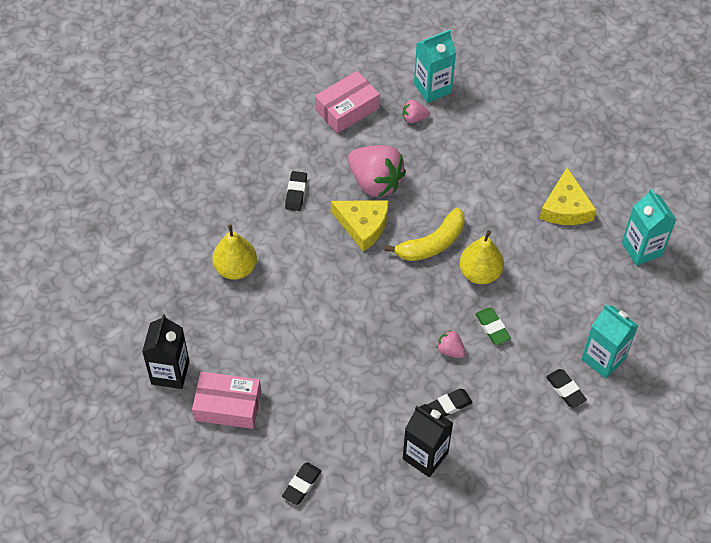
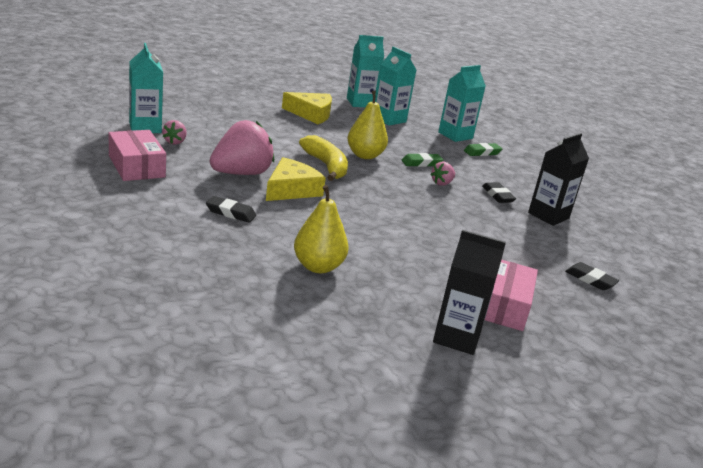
camera: 85 degrees left, 30 degrees down
black eraser [546,369,587,408] -> green eraser [464,143,502,156]
none -> turquoise carton [375,46,416,126]

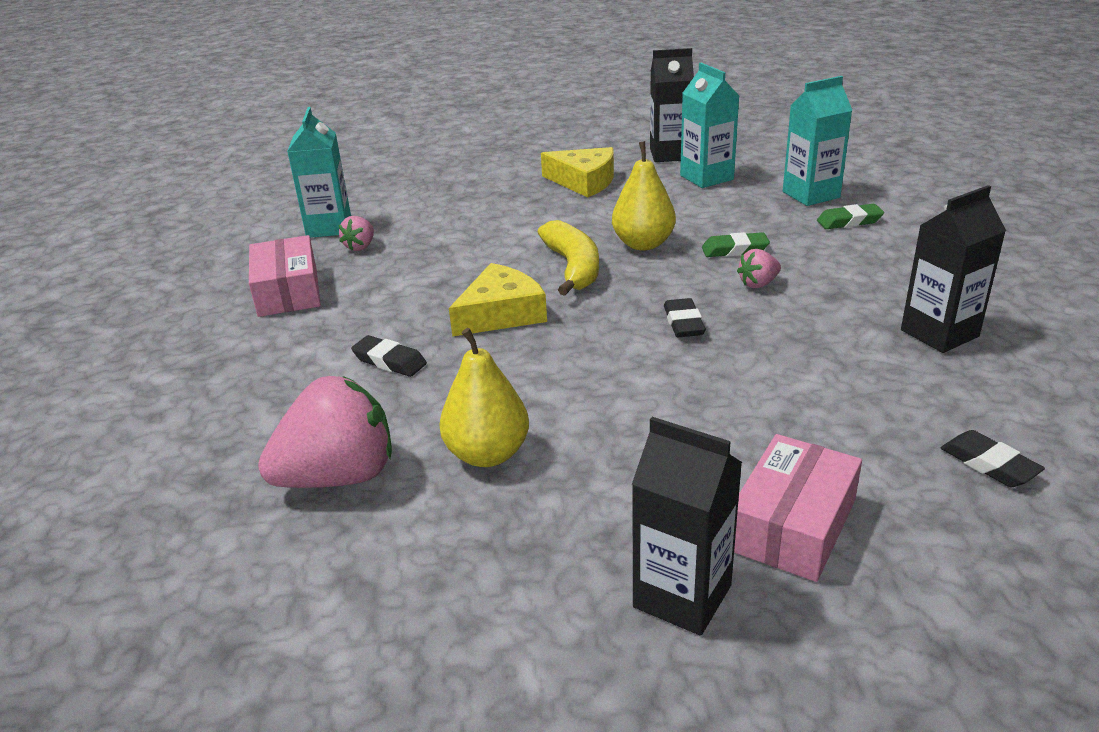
camera: 20 degrees right, 5 degrees up
pink strawberry [210,120,274,175] -> pink strawberry moved to [258,376,392,488]
turquoise carton [347,35,384,107] -> black carton [650,48,694,162]
black eraser [482,182,516,203] -> black eraser moved to [664,298,706,337]

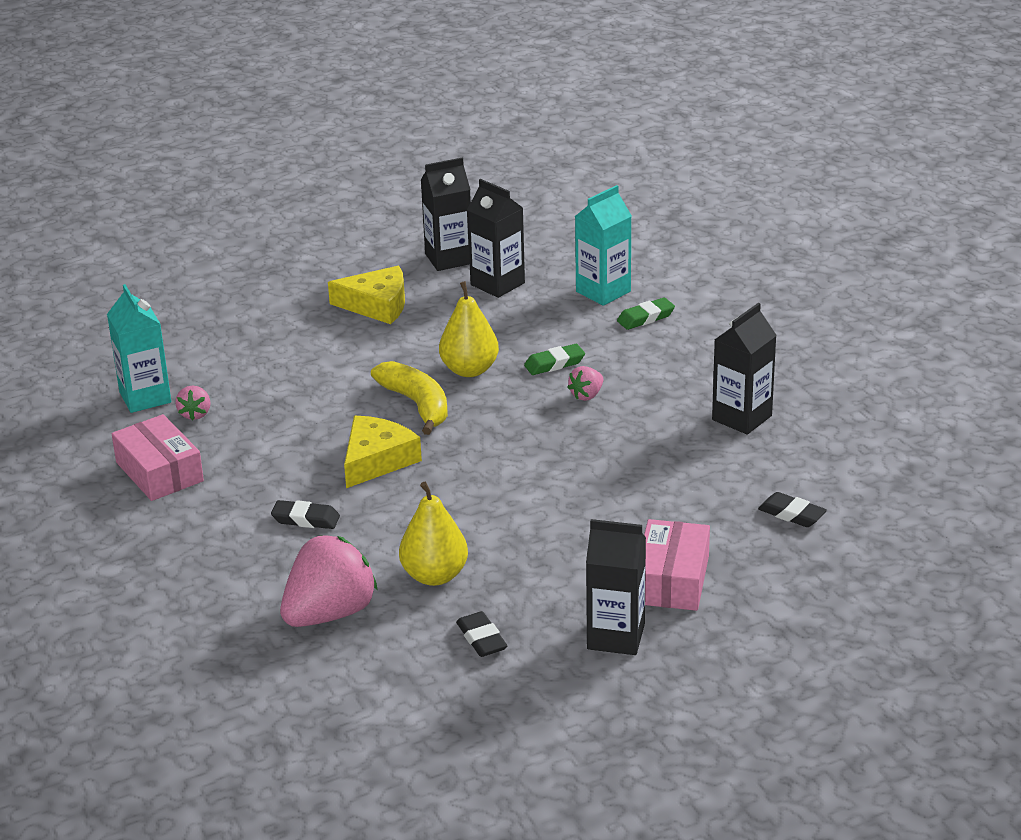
camera: 20 degrees left, 0 degrees up
black eraser [664,298,706,337] -> black eraser moved to [456,611,507,657]
turquoise carton [680,63,739,188] -> black carton [467,179,525,298]

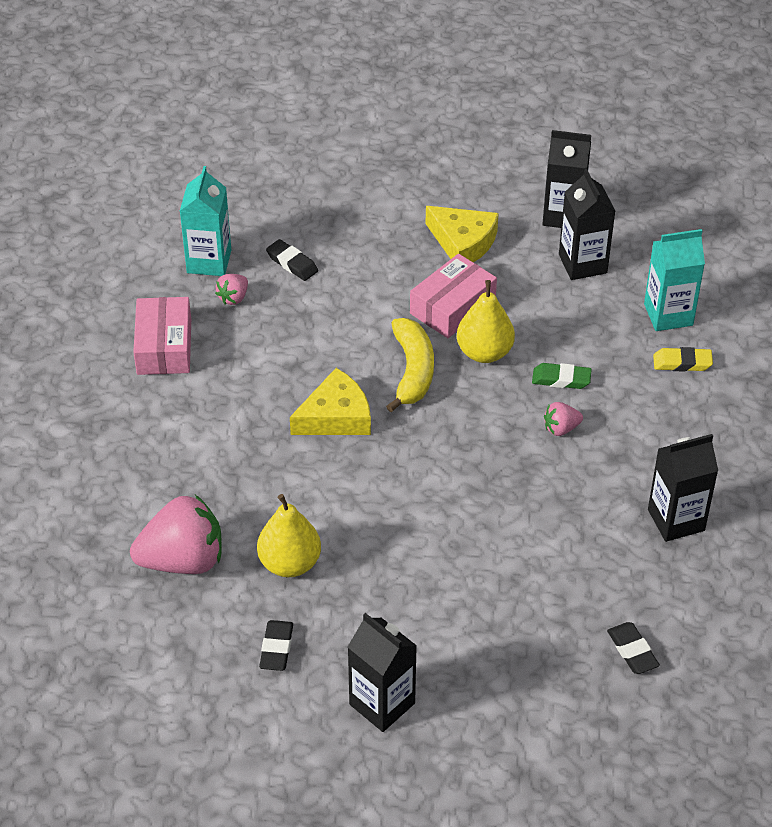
camera: 30 degrees right, 15 degrees up
black eraser [271,500,340,529] -> black eraser moved to [266,239,318,281]
green eraser [617,297,675,330] -> yellow eraser [653,347,713,372]
pink box [644,519,710,611] -> pink box moved to [410,254,497,338]

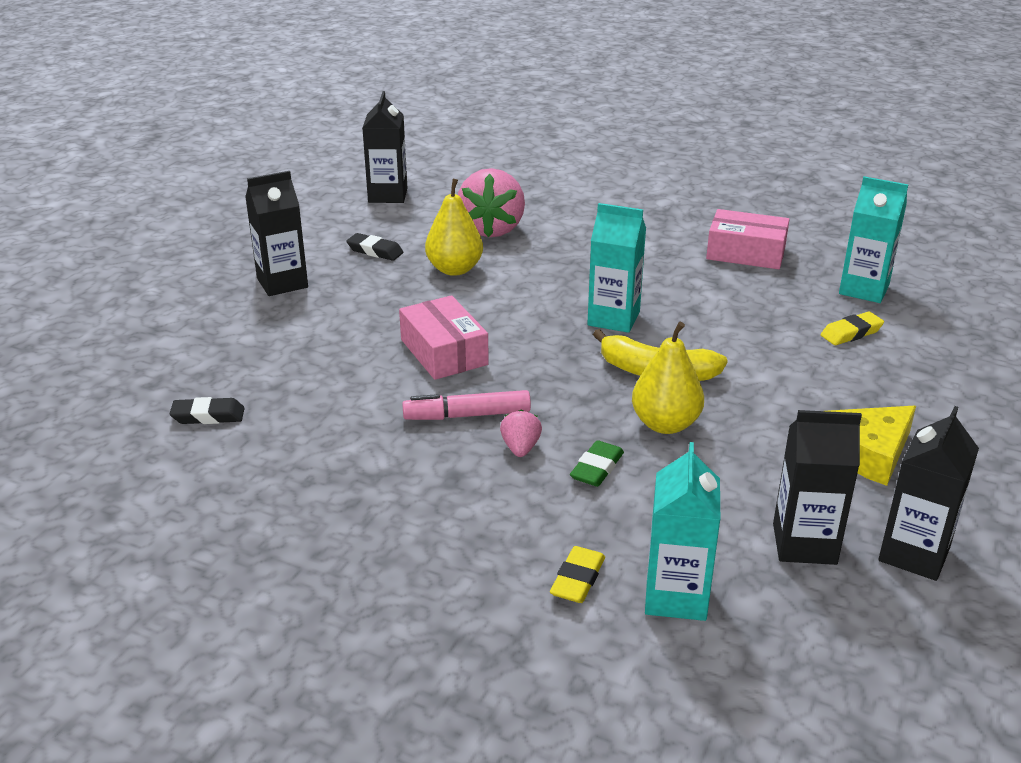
camera: 110 degrees right, 15 degrees down
pink strawberry [215,274,248,305] -> none
black eraser [266,239,318,281] -> yellow eraser [821,311,884,345]
yellow cheese [290,368,371,435] -> turquoise carton [587,203,646,333]
pink box [410,254,497,338] -> pink box moved to [399,295,489,380]
black carton [648,434,718,542] -> black carton moved to [362,91,407,203]
none -> pink marker [402,390,531,420]

